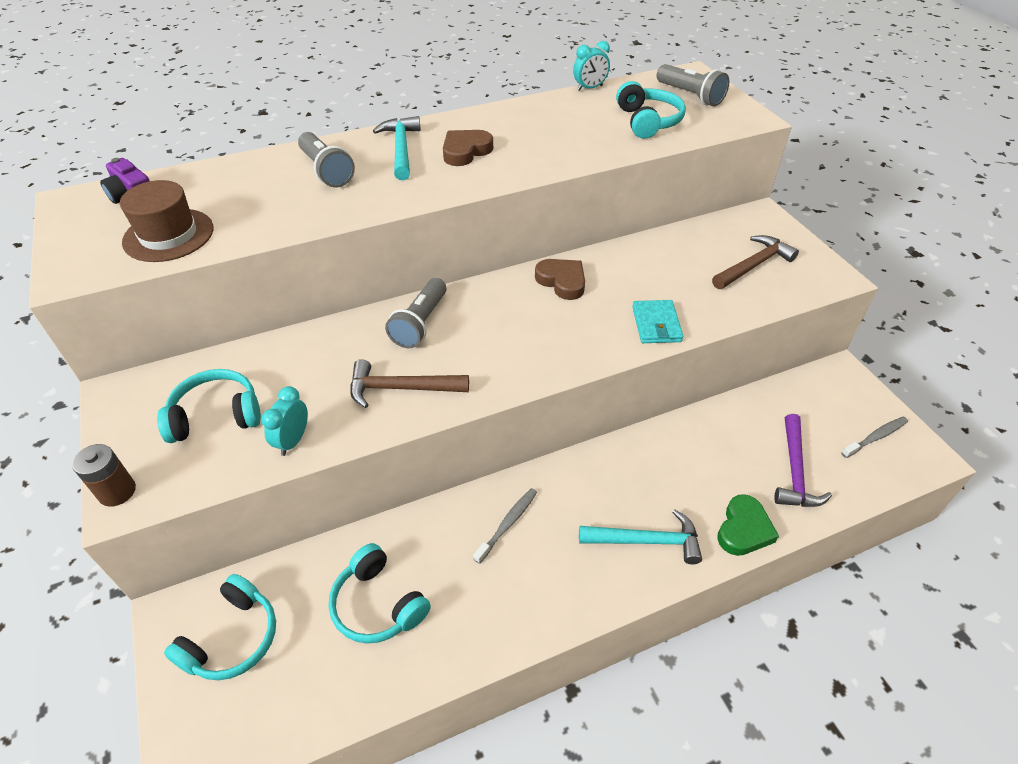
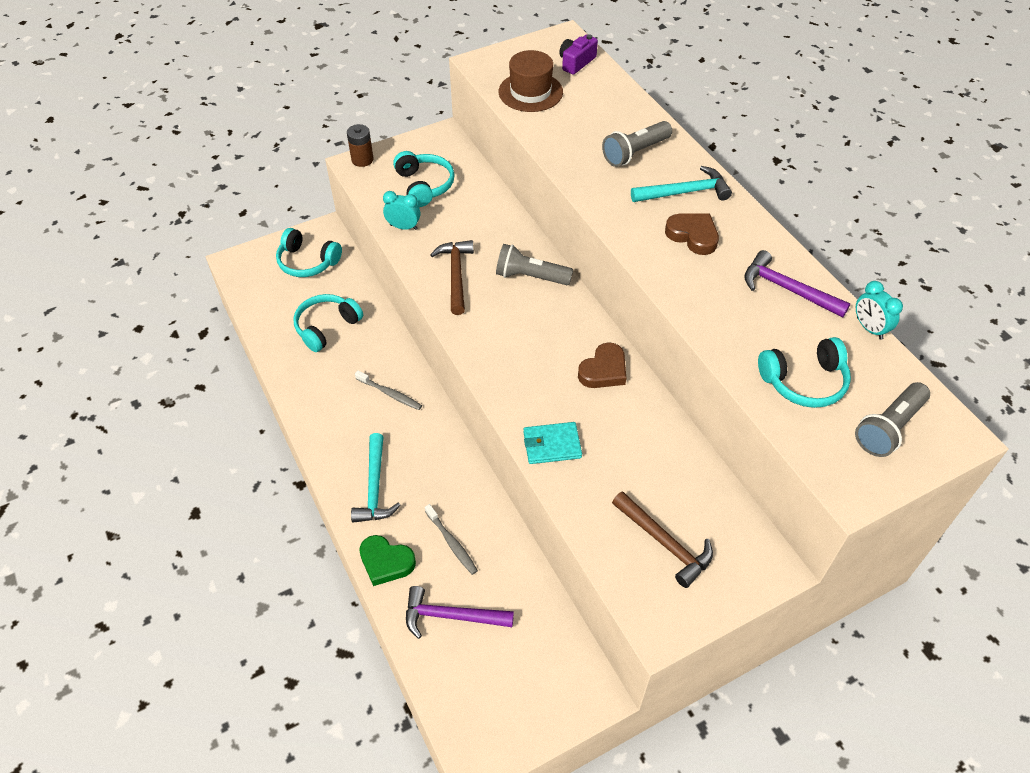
camera: 85 degrees right, 5 degrees up
grey toothbrush [841,417,908,458] -> grey toothbrush moved to [425,504,478,575]
none -> purple hammer [744,250,851,318]

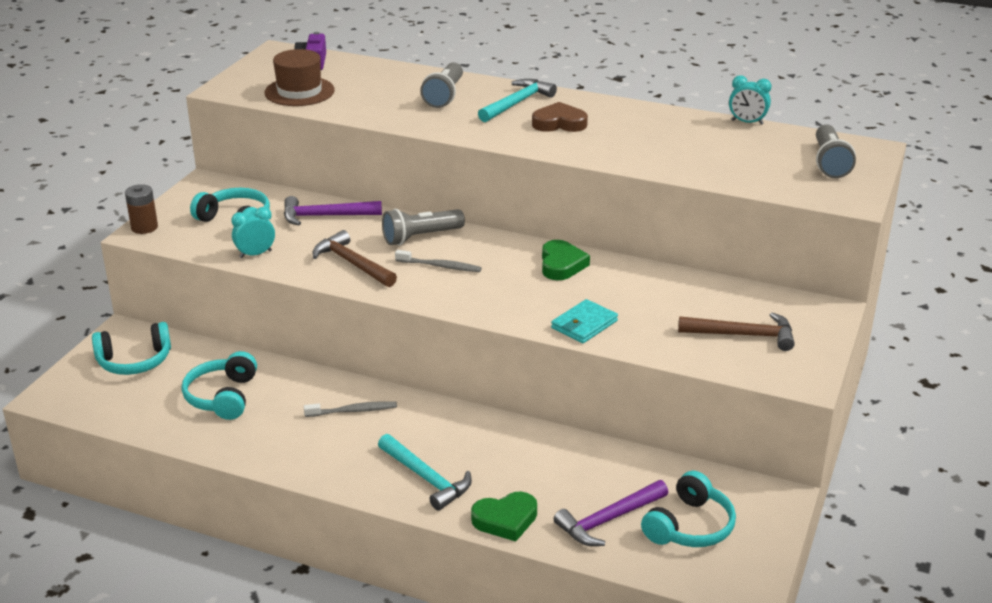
camera: 40 degrees left, 20 degrees down
grey toothbrush [425,504,478,575] -> grey toothbrush moved to [395,250,482,272]
brown heart [578,342,626,388] -> green heart [542,240,590,280]
purple hammer [744,250,851,318] -> purple hammer moved to [284,196,382,225]
turquoise headphones [758,337,851,408] -> turquoise headphones moved to [641,471,736,547]

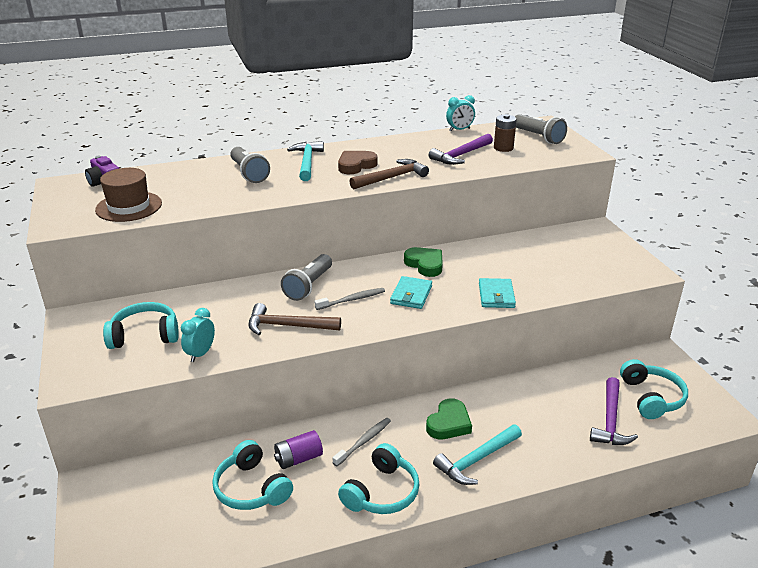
camera: 40 degrees left, 0 degrees up
turquoise headphones [92,322,171,375] -> turquoise headphones moved to [338,443,420,514]
brown battery [125,184,158,234] -> brown battery moved to [494,114,517,152]
purple hammer [284,196,382,225] -> purple hammer moved to [429,134,493,165]
turquoise hammer [378,434,472,511] -> turquoise hammer turned 135 degrees clockwise [433,424,522,485]
green heart [471,492,537,542] -> green heart moved to [426,398,472,439]
brown hammer [678,312,795,351] -> brown hammer moved to [349,159,429,189]
none -> purple battery [274,430,323,469]
none -> turquoise wallet [390,276,432,309]

